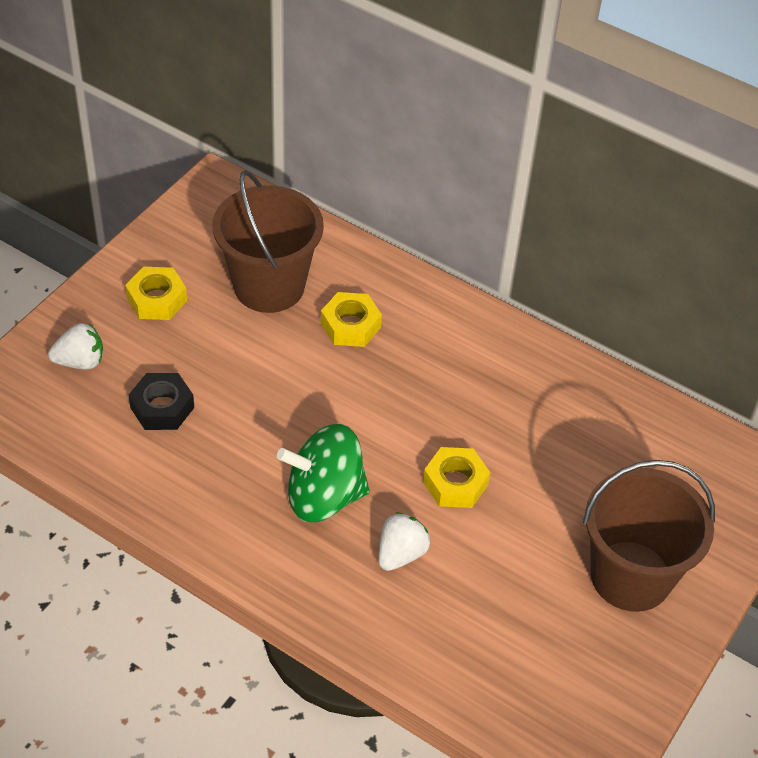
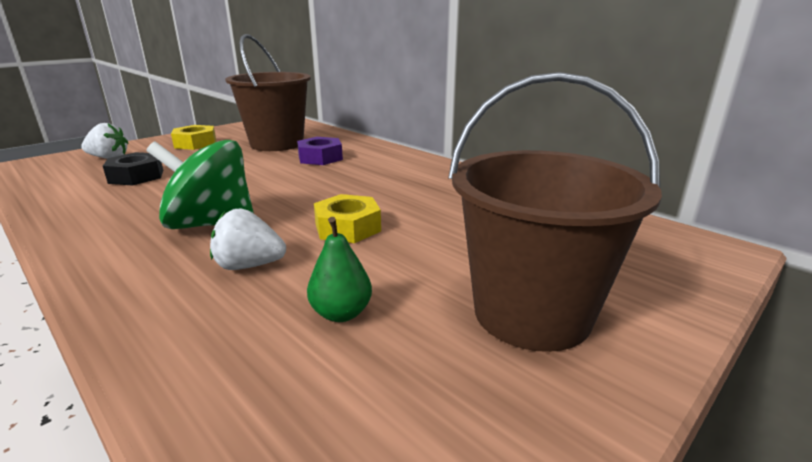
camera: 15 degrees right, 25 degrees down
yellow nut [321,292,382,347] -> purple nut [297,137,343,165]
white strawberry [379,512,430,571] -> white strawberry turned 135 degrees counterclockwise [210,208,286,270]
none -> green pear [307,217,372,322]

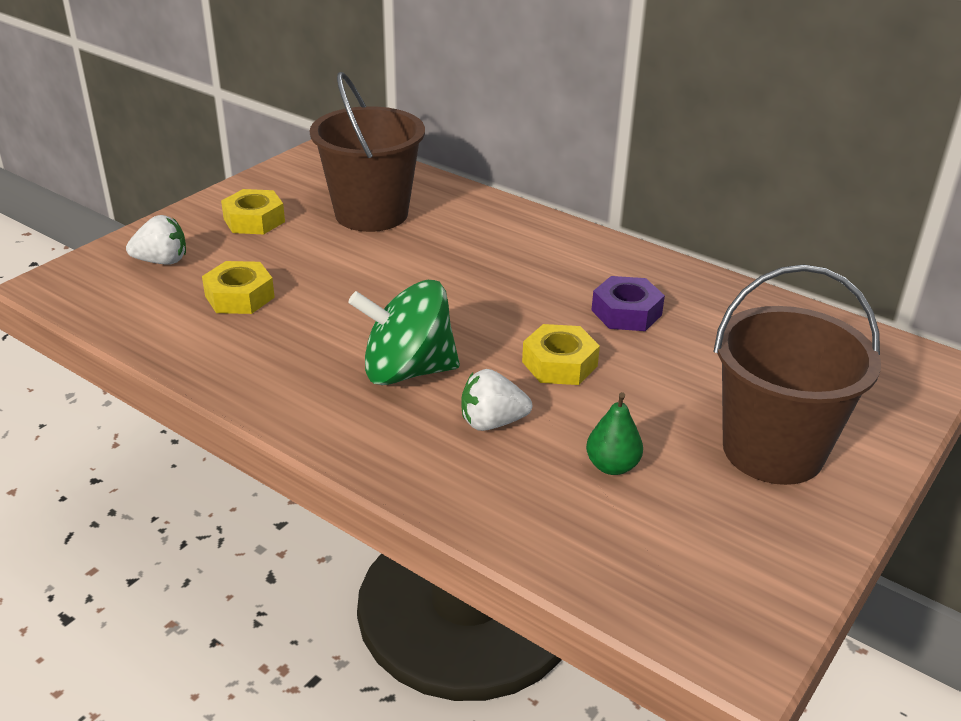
camera: 10 degrees left, 10 degrees up
black nut [103,152,163,185] -> yellow nut [202,261,275,314]
purple nut [297,137,343,165] -> purple nut moved to [591,276,665,331]

